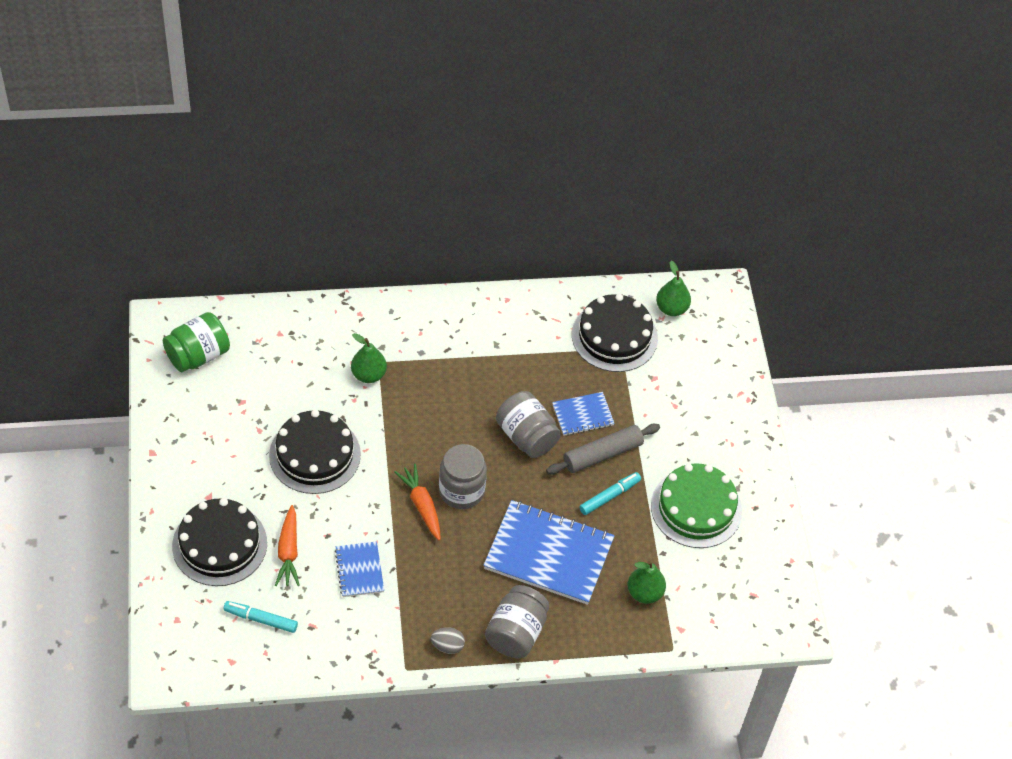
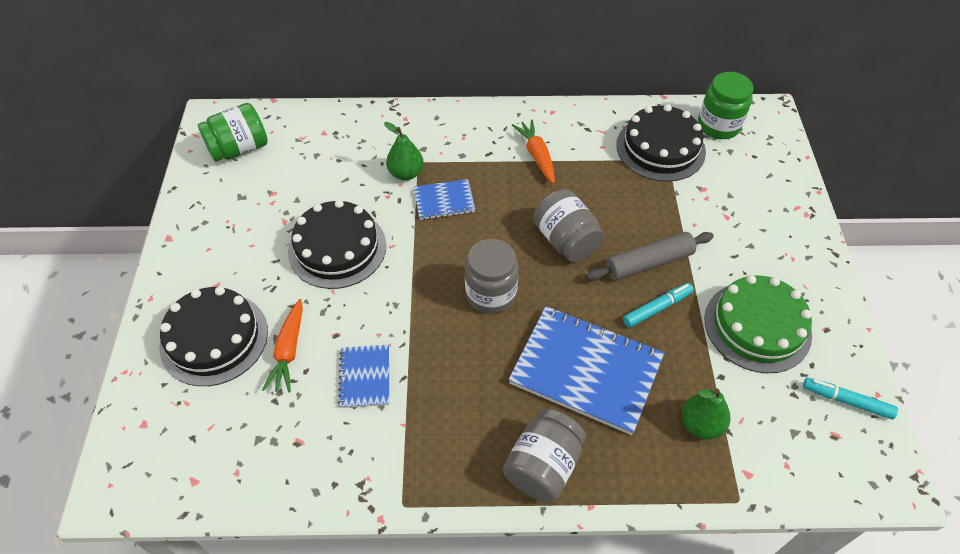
camera: 10 degrees right, 0 degrees up
turquoise marker [224,601,298,633] -> turquoise marker moved to [803,377,898,420]
orange carrot [394,464,441,540] -> orange carrot moved to [512,119,555,184]
grey egg [431,627,465,654] -> none
blue notebook [552,392,615,436] -> blue notebook moved to [414,179,475,220]
green pear [656,261,691,316] -> green jar [698,72,753,139]

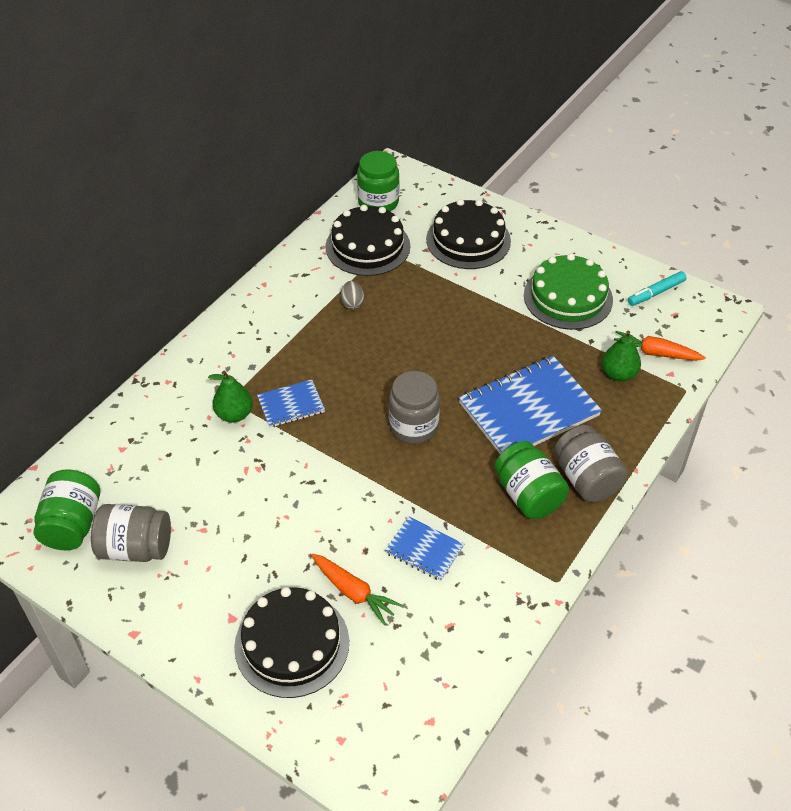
camera: 55 degrees left, 5 degrees down
black cake [288,200,386,289] -> black cake moved to [426,199,511,269]
blue notebook [414,179,475,220] -> blue notebook turned 45 degrees clockwise [257,380,325,428]
orange carrot [512,119,555,184] -> orange carrot moved to [614,331,706,361]
grey jar [533,189,604,262] -> grey jar moved to [91,504,171,562]
grey rolling pin [586,232,714,281] -> none
turquoise marker [623,283,694,328] -> none
none -> grey egg [340,281,364,310]
none -> green jar [494,441,569,519]

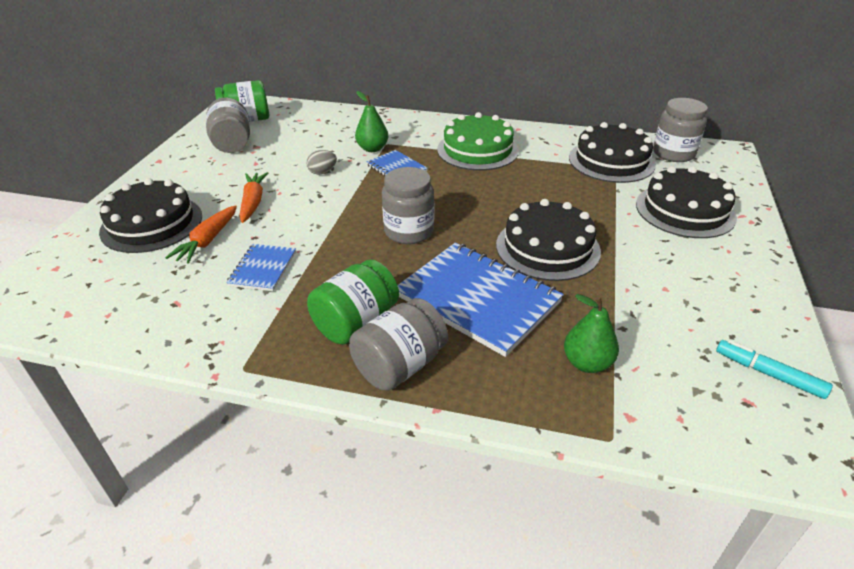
camera: 70 degrees right, 10 degrees down
grey egg [340,281,364,310] -> grey egg moved to [307,150,337,174]
green jar [357,151,399,211] -> grey jar [653,98,708,162]
green cake [524,254,613,330] -> green cake moved to [437,112,519,170]
orange carrot [614,331,706,361] -> orange carrot moved to [239,172,268,223]
none -> black cake [496,199,601,281]

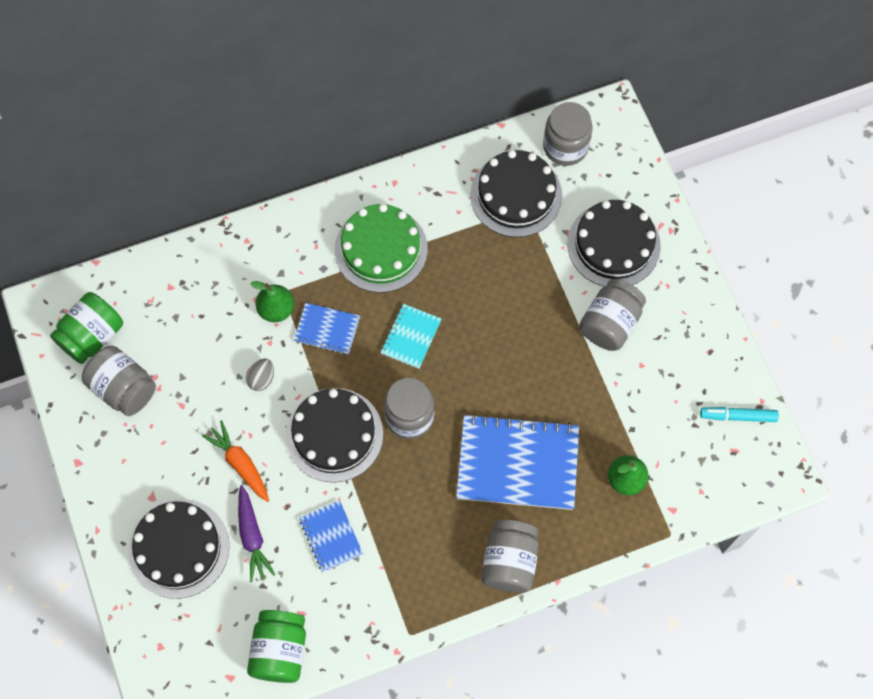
camera: 35 degrees left, 30 degrees up
orange carrot [165,205,237,264] -> purple carrot [238,485,275,582]
green jar [307,259,399,345] -> green jar moved to [247,610,306,683]
black cake [496,199,601,281] -> black cake moved to [285,388,383,482]
none -> turquoise notebook [380,304,442,369]
none -> grey jar [579,279,646,351]

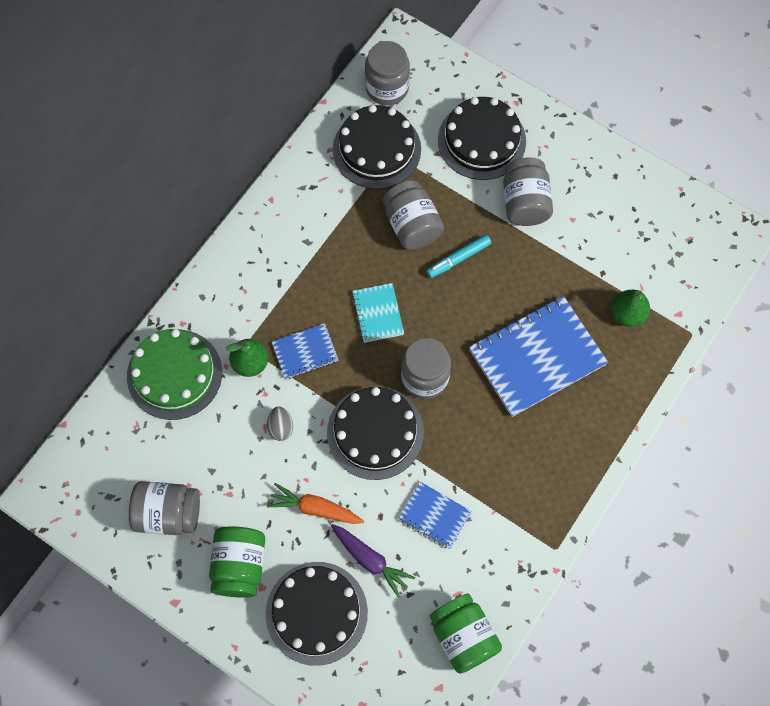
camera: 35 degrees left, 0 degrees up
green jar [50,292,123,364] -> green jar moved to [209,526,265,598]
green cake [335,204,428,293] -> green cake moved to [127,329,222,420]
grey jar [481,520,539,592] -> grey jar moved to [383,180,444,250]
turquoise marker [700,407,779,422] -> turquoise marker moved to [426,235,491,278]

